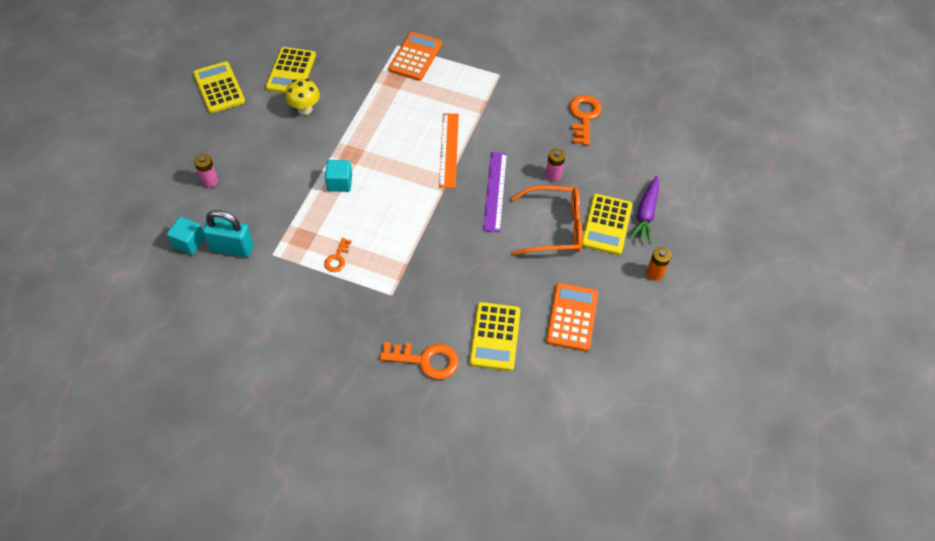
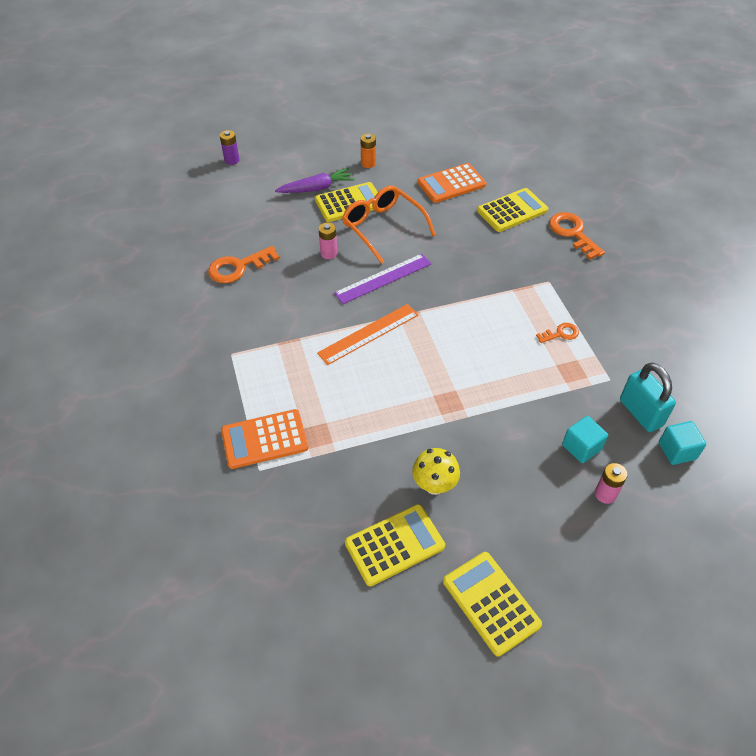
camera: 125 degrees left, 5 degrees down
yellow calculator [193,61,245,113] -> yellow calculator turned 120 degrees clockwise [443,552,542,657]
turquoise cube [325,160,352,192] -> turquoise cube moved to [562,416,608,463]
none -> purple battery [220,130,240,165]

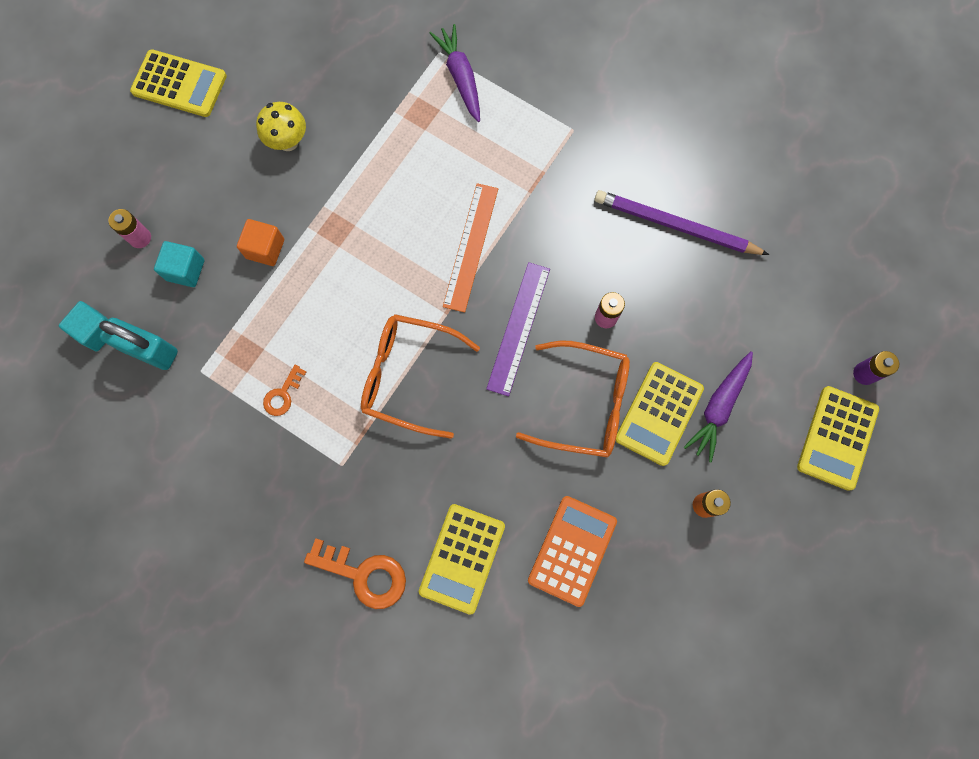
camera: 140 degrees right, 25 degrees up
orange key [208,246,280,283] -> purple pencil [595,190,769,255]
orange calculator [221,409,308,469] -> purple carrot [429,24,480,122]
yellow calculator [345,504,445,586] -> yellow calculator moved to [797,386,879,491]
none -> orange cube [237,219,284,266]
none -> orange glasses [361,314,480,439]

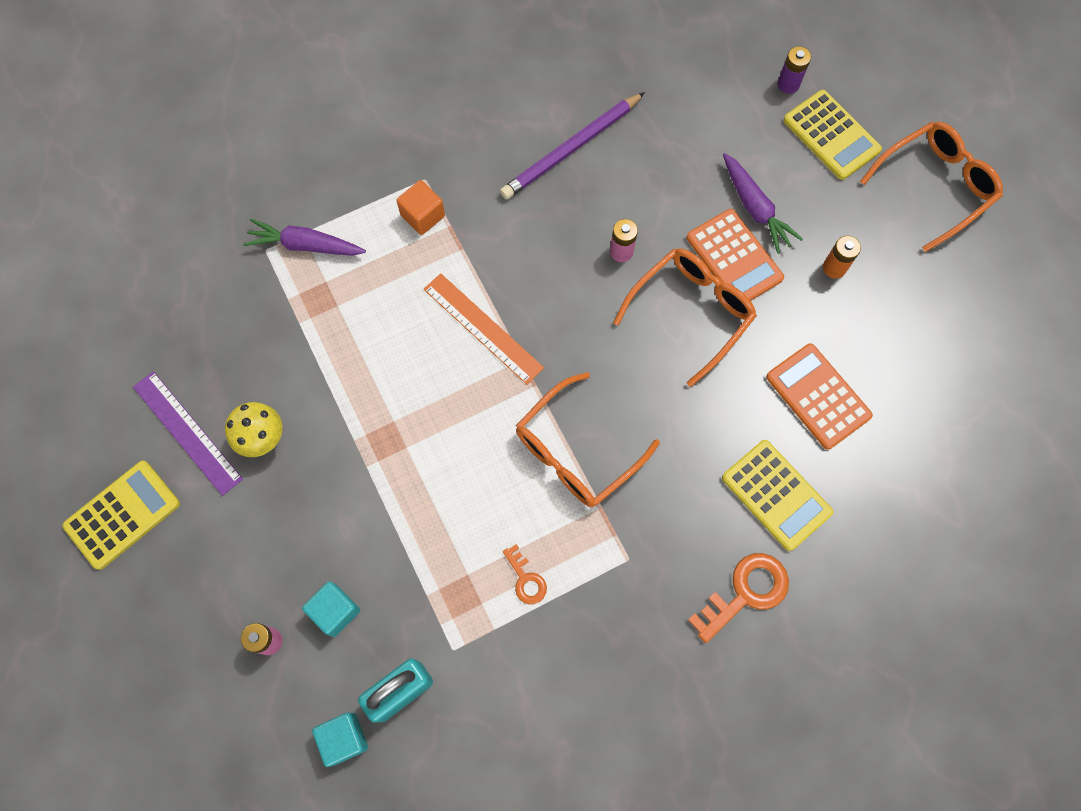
camera: 60 degrees left, 5 degrees down
orange cube [237,219,284,266] -> orange cube moved to [396,180,445,235]
purple ruler [486,262,550,396] -> purple ruler moved to [133,371,243,496]
yellow calculator [616,362,704,466] -> orange calculator [687,209,784,301]
none -> orange glasses [860,122,1003,252]

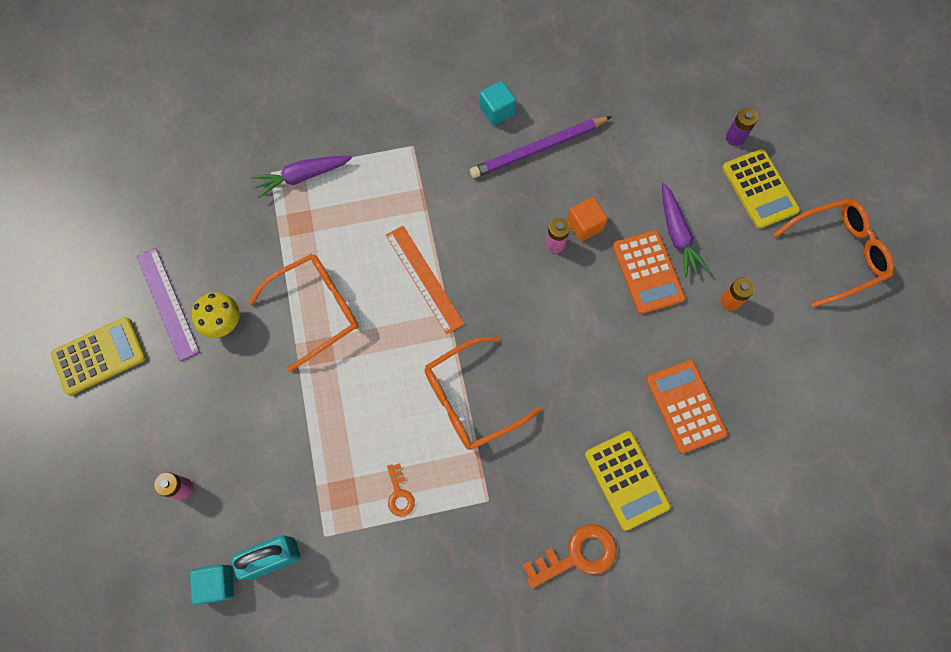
camera: 15 degrees right, 0 degrees up
purple carrot [243,219,366,256] -> purple carrot turned 45 degrees counterclockwise [251,156,352,198]
turquoise cube [302,581,360,637] -> turquoise cube moved to [480,81,516,126]
orange cube [396,180,445,235] -> orange cube moved to [567,197,608,241]
orange glasses [613,248,757,387] -> orange glasses moved to [248,254,359,372]

